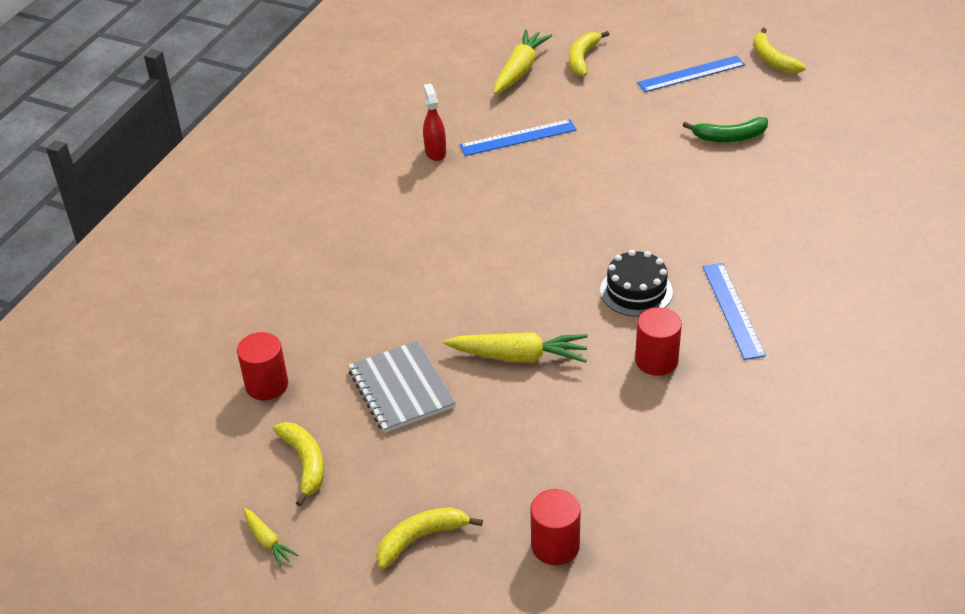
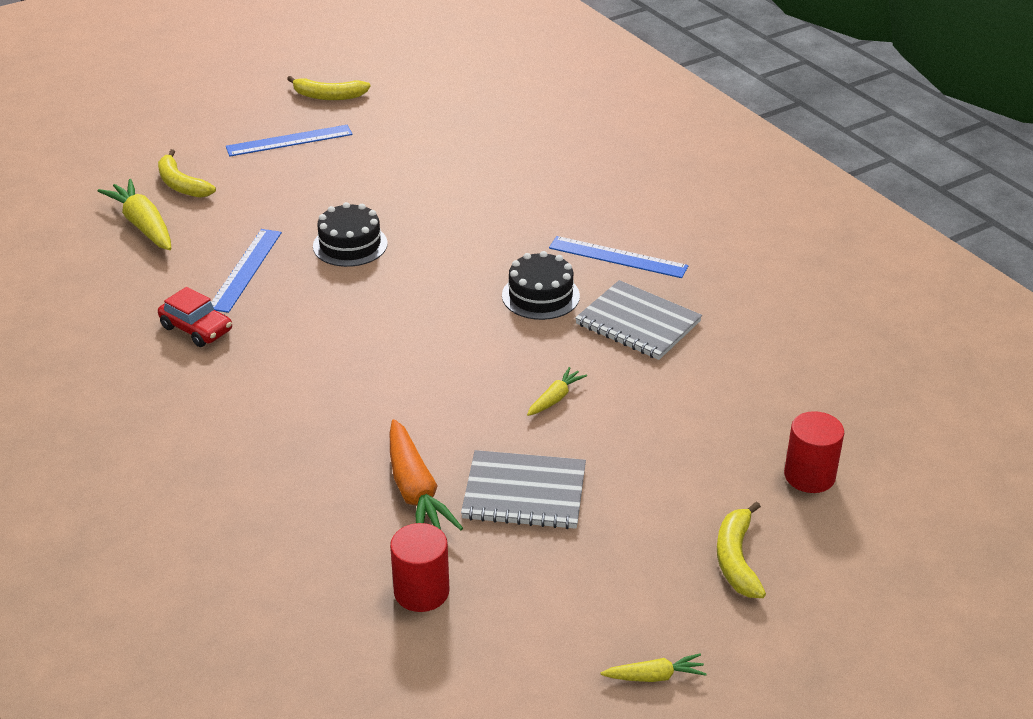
camera: 60 degrees left, 5 degrees down
yellow banana [273,422,324,506] -> none
red spray bottle [423,84,446,161] -> red car [158,287,232,347]
yellow carrot [444,332,588,363] -> yellow carrot [527,367,587,416], size x0.53
red cylinder [635,307,682,376] -> grey notebook [575,280,702,360]
blue ruler [637,55,745,92] -> blue ruler turned 60 degrees clockwise [226,125,352,156]
green banana [683,117,768,142] -> none
none -> black cake [313,202,388,267]
none -> orange carrot [390,419,463,530]

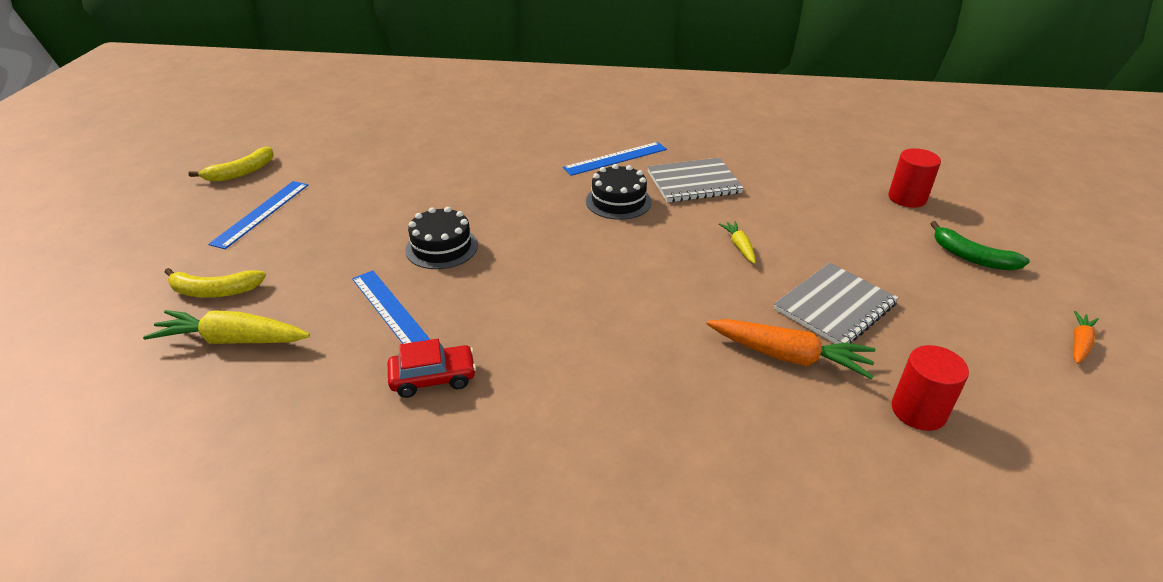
camera: 50 degrees left, 0 degrees up
yellow carrot [601,653,707,682] -> orange carrot [1074,311,1099,364]
yellow banana [717,502,766,598] -> green banana [930,221,1030,270]

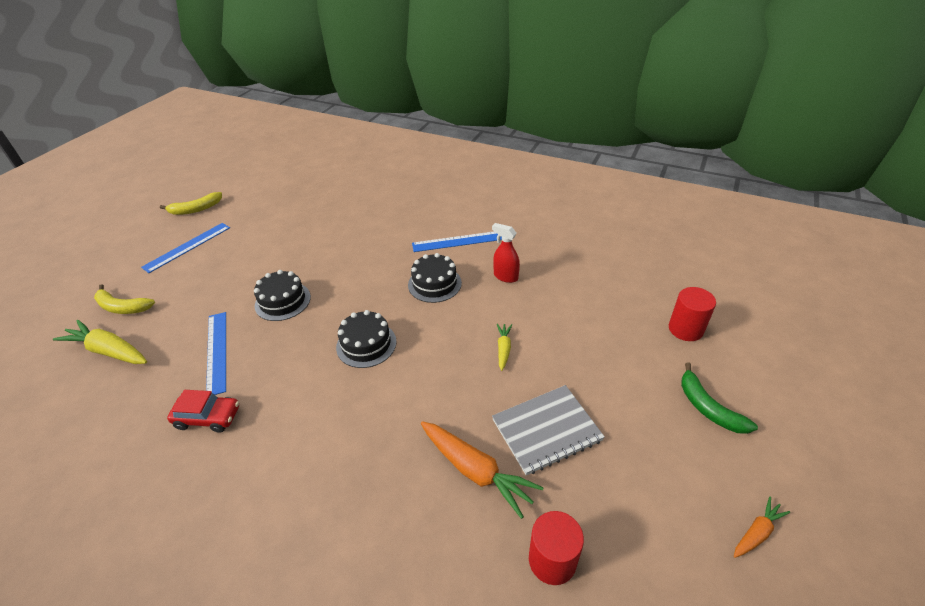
camera: 20 degrees right, 5 degrees up
grey notebook [647,158,744,202] -> red spray bottle [492,223,520,283]
none -> black cake [336,310,396,368]

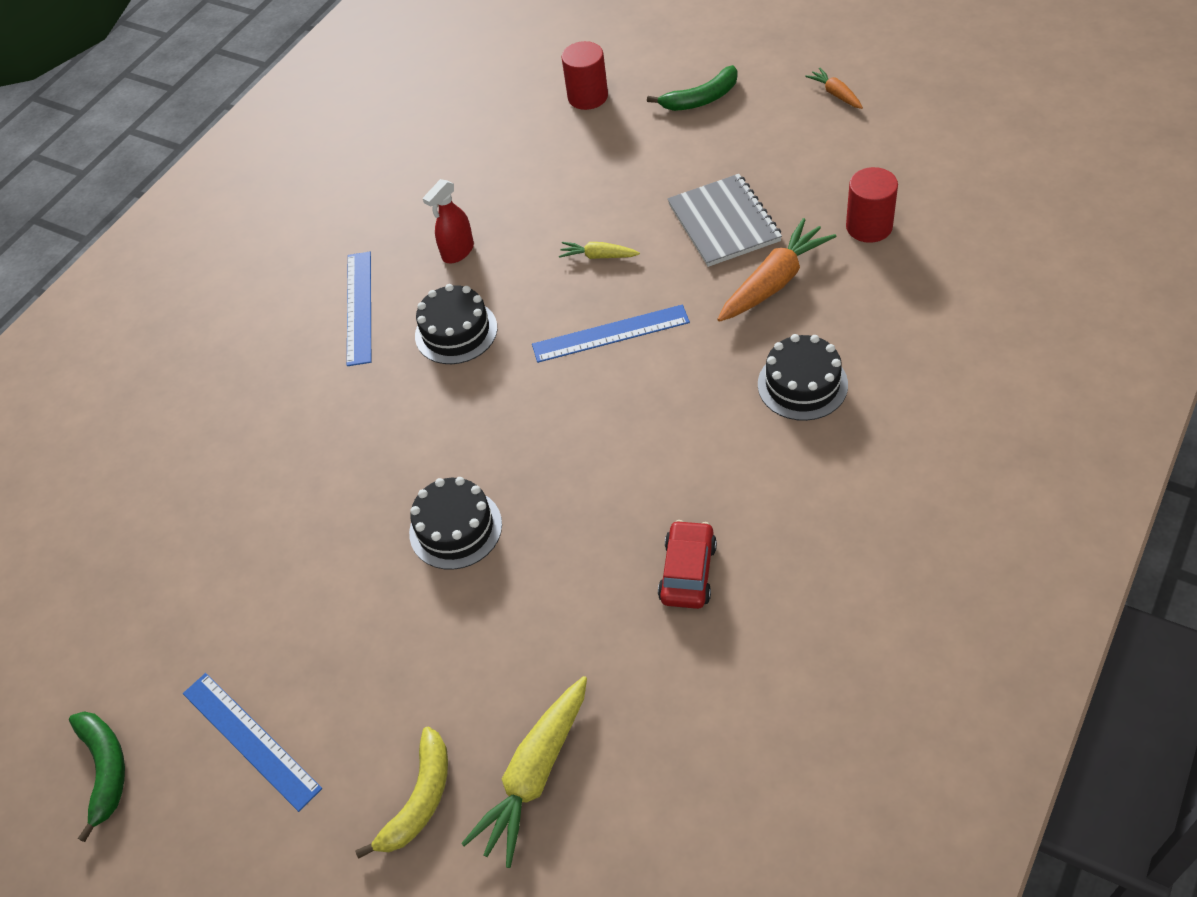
camera: 80 degrees left, 10 degrees up
yellow banana [160,192,222,215] -> green banana [69,711,125,842]
blue ruler [206,312,226,395] -> blue ruler moved to [532,304,690,363]
black cake [336,310,396,368] -> black cake moved to [758,334,848,421]

